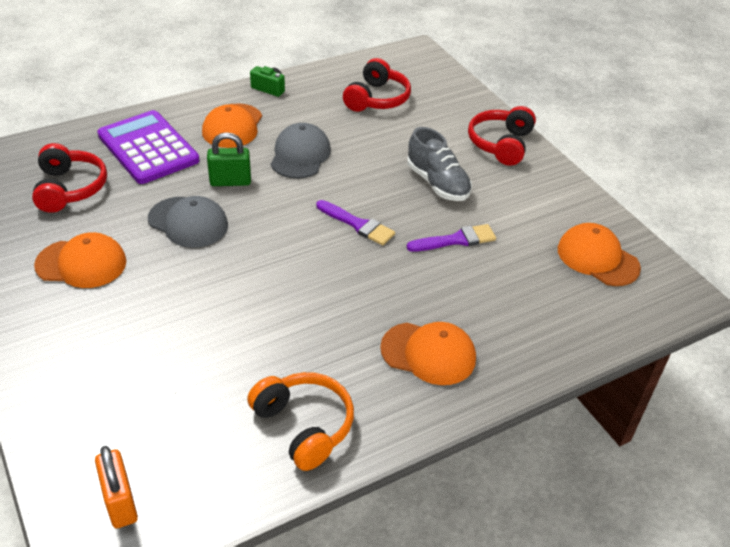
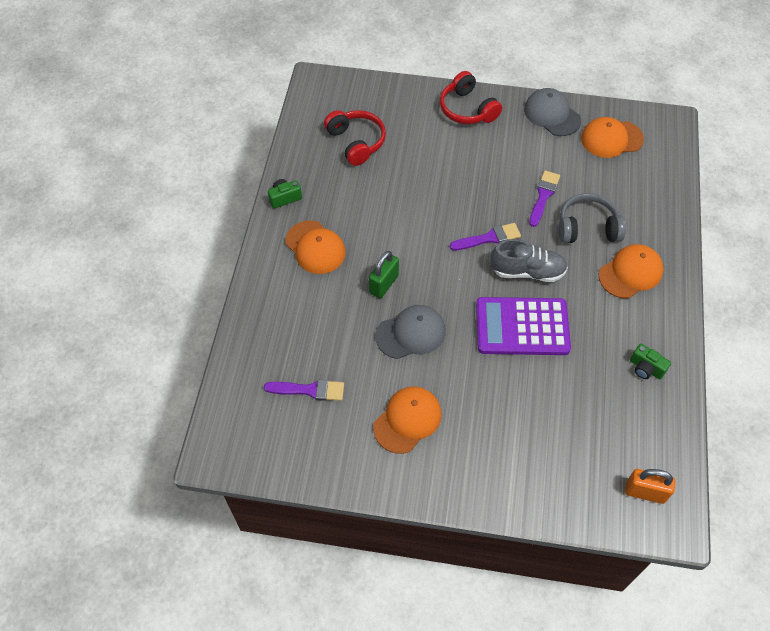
camera: 50 degrees left, 15 degrees up
red headphones [32,143,107,213] -> purple brush [264,380,344,401]
purple calculator [97,110,200,184] -> purple calculator moved to [476,297,571,355]
orange headphones [247,372,354,471] -> green camera [630,344,671,380]
grey cap [270,123,331,179] -> grey cap moved to [524,88,581,136]
grey shoe [407,127,472,201] -> grey shoe moved to [490,239,568,282]
none -> grey headphones [559,193,626,243]

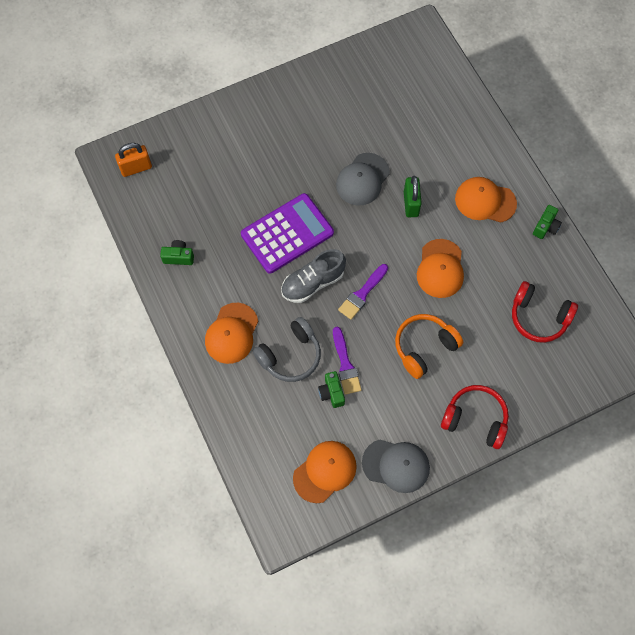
camera: 145 degrees right, 10 degrees up
purple brush [264,380,344,401] -> none
orange cap [373,386,442,454] -> orange cap moved to [417,239,464,298]
none -> green camera [318,371,345,408]
none -> orange headphones [395,314,463,379]

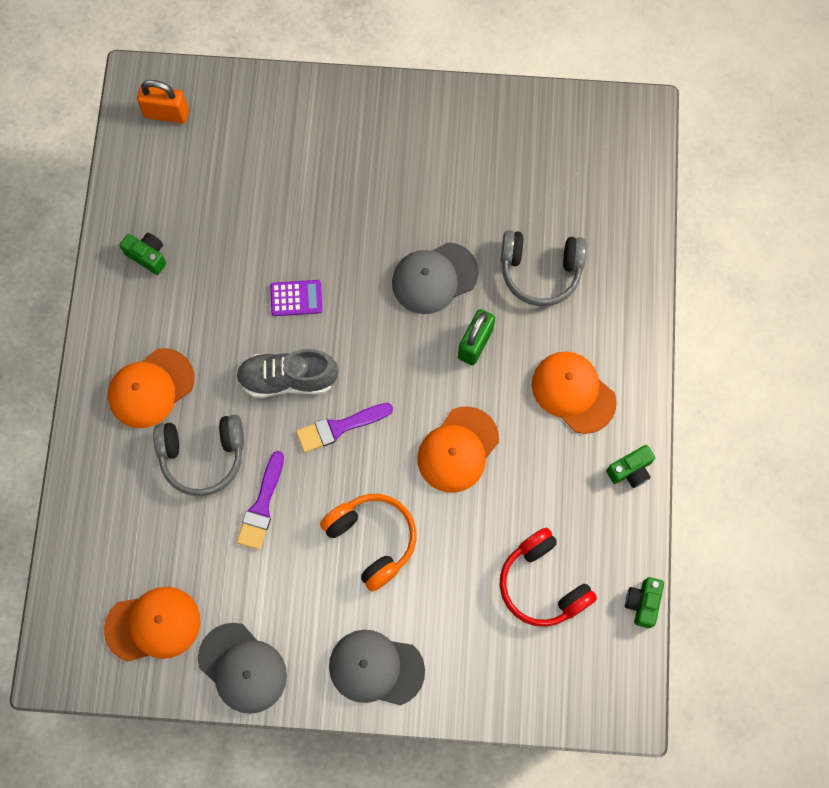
camera: 30 degrees right, 5 degrees up
purple calculator [241,193,334,274] -> purple calculator [270,280,322,316], size x0.44
green camera [318,371,345,408] -> green camera moved to [625,577,664,628]
orange headphones [395,314,463,379] -> orange headphones turned 60 degrees clockwise [320,494,416,592]
red headphones [441,385,509,449] -> grey cap [329,630,425,705]
none -> grey headphones [501,230,587,306]

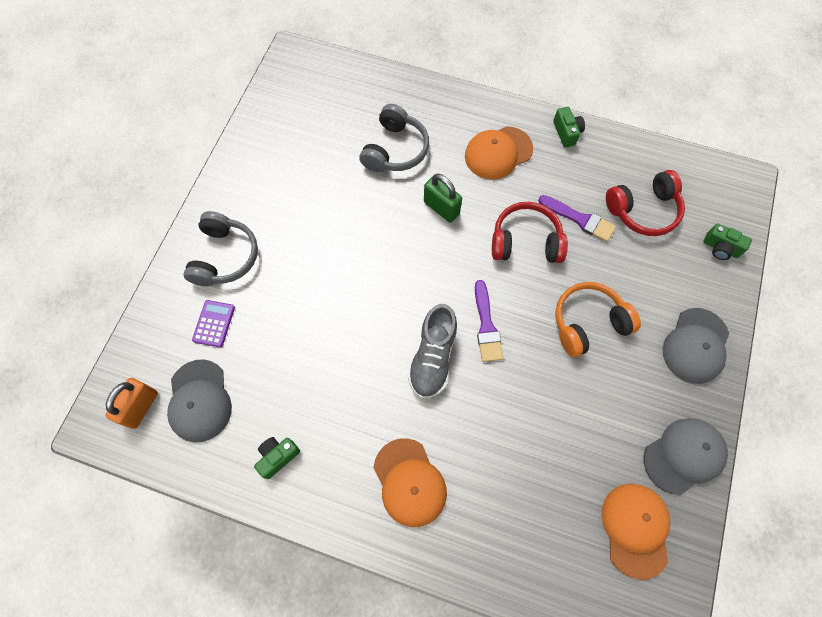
camera: 75 degrees left, 5 degrees down
grey headphones [153,415,244,496] -> grey headphones moved to [183,211,258,286]
purple brush [237,451,284,550] -> purple brush moved to [538,195,616,242]
purple calculator [270,280,322,316] -> purple calculator moved to [192,300,235,348]
grey cap [392,242,479,314] -> grey cap moved to [167,359,232,443]
orange cap [417,406,499,493] -> red headphones [492,202,568,263]
green camera [625,577,664,628] -> green camera moved to [703,223,752,260]

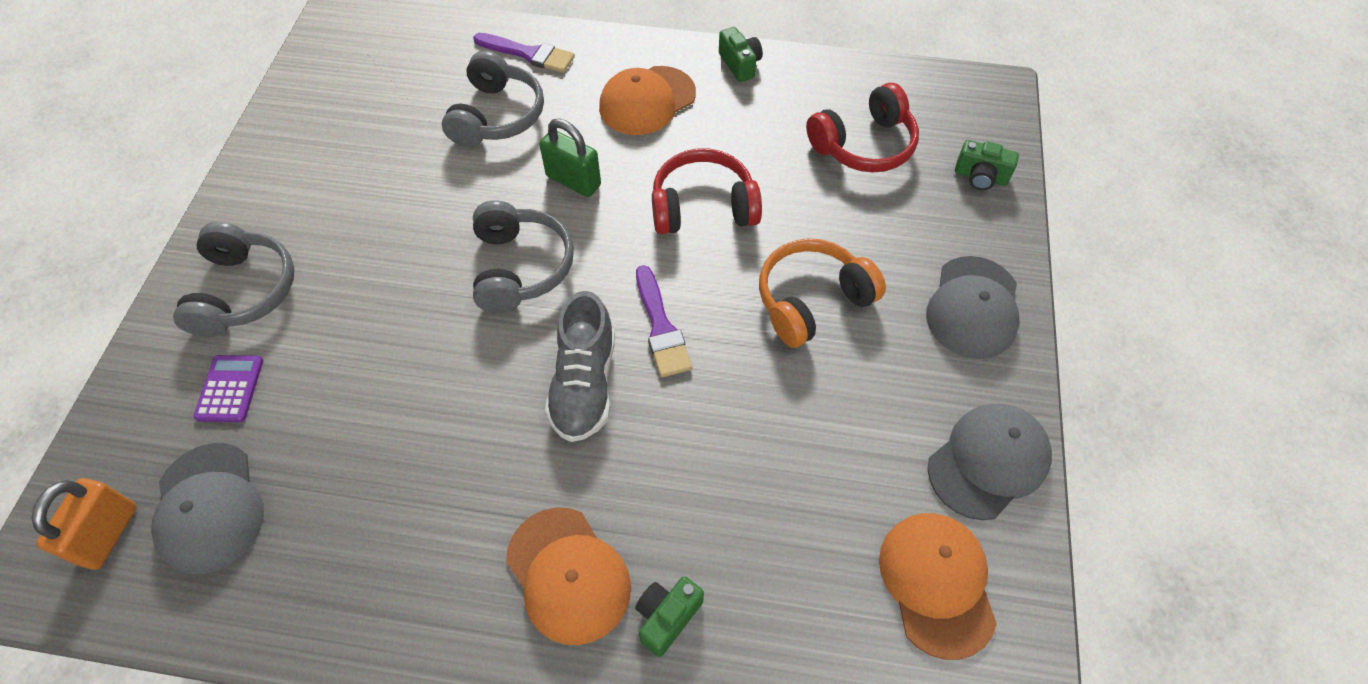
camera: 10 degrees left, 10 degrees down
green camera [254,437,300,479] -> green camera moved to [635,576,704,657]
purple brush [538,195,616,242] -> purple brush moved to [473,33,575,73]
none -> grey headphones [473,200,574,313]

